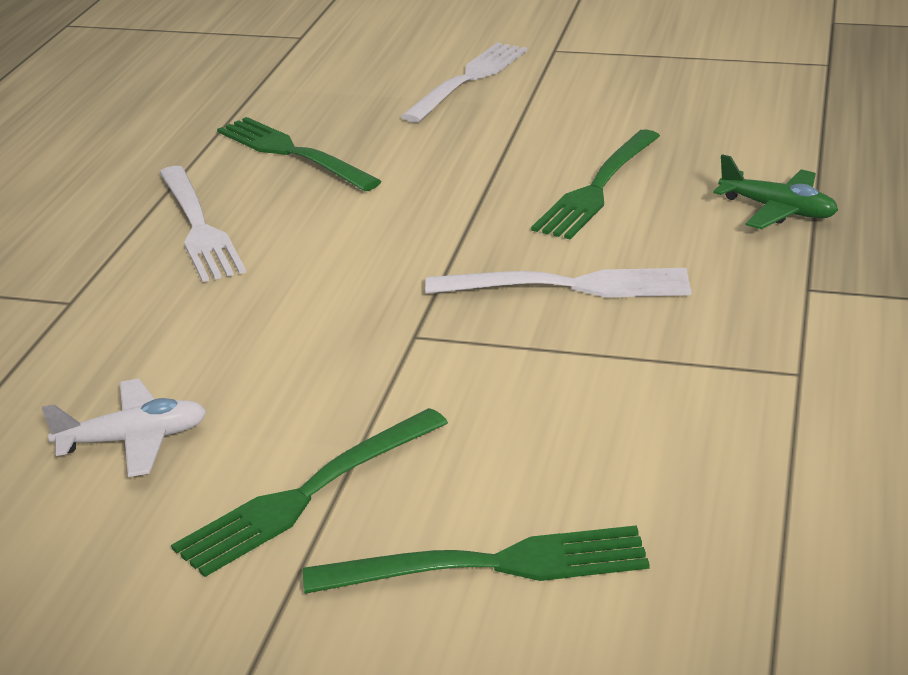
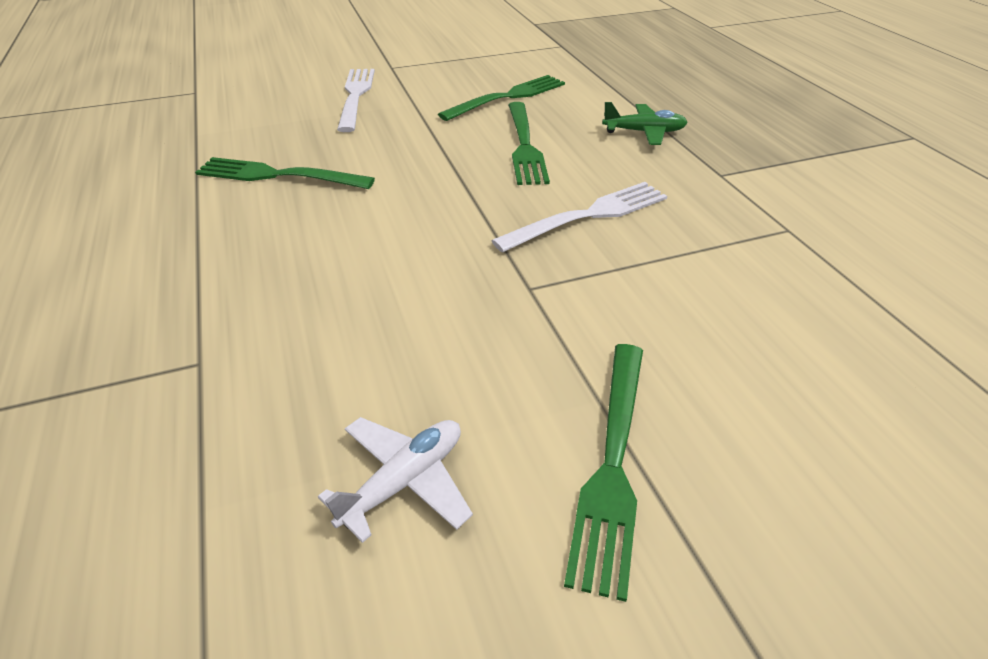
camera: 35 degrees left, 10 degrees up
white fork [159,166,246,282] -> none
green fork [303,525,650,594] -> green fork moved to [438,75,565,121]

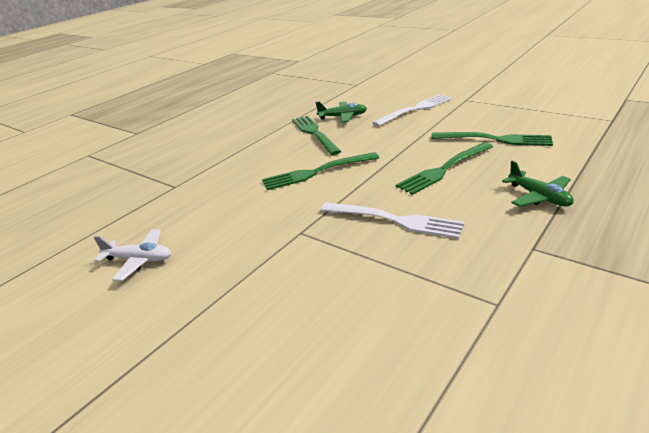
camera: 60 degrees right, 10 degrees down
green fork [564,344,643,602] -> green fork moved to [262,152,379,190]
none -> green plane [316,101,367,122]

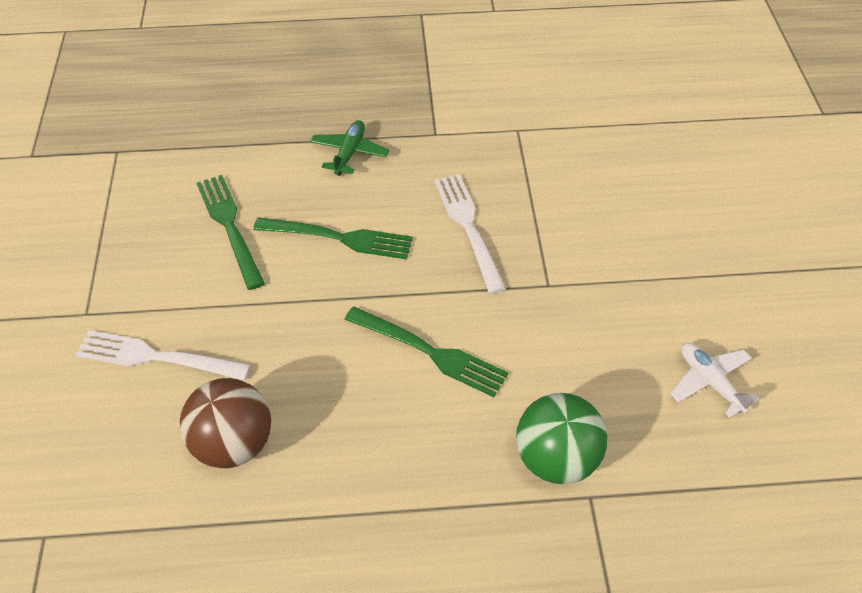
camera: 135 degrees left, 20 degrees up
green fork [292,116,341,155] -> none
green plane [316,101,367,122] -> brown ball [180,378,271,468]
none -> green ball [516,393,607,484]

